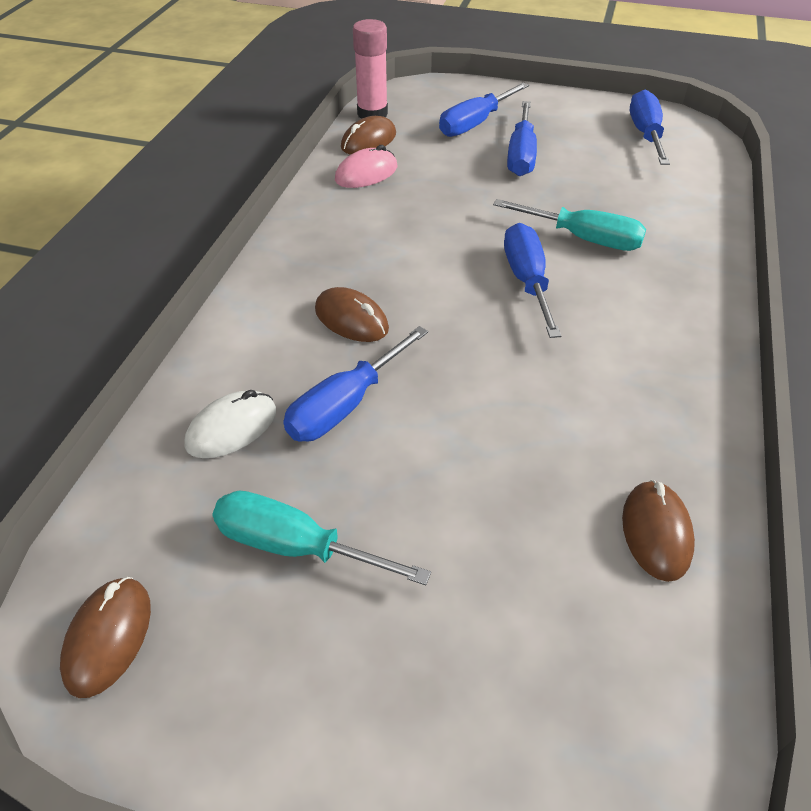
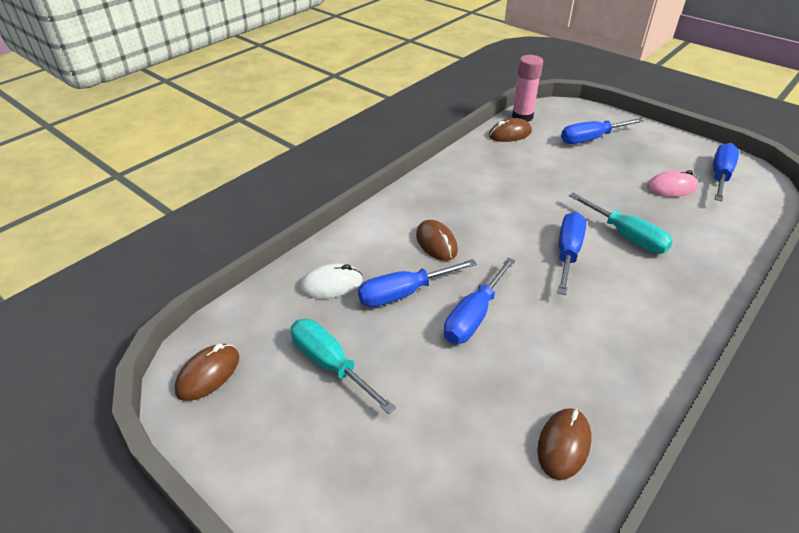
camera: 25 degrees right, 5 degrees down
pink mouse [335,145,397,188] -> pink mouse moved to [647,170,698,197]
blue screwdriver [507,101,537,176] -> blue screwdriver moved to [444,257,515,344]

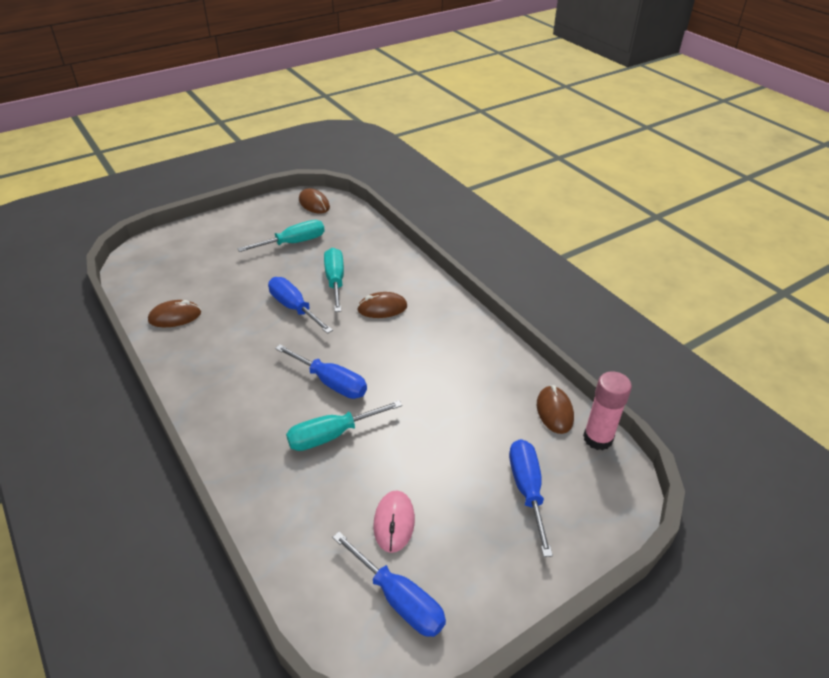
camera: 105 degrees right, 0 degrees up
white mouse [300,264,362,299] -> none
blue screwdriver [358,259,477,307] -> turquoise screwdriver [324,247,344,312]
brown mouse [537,408,591,480] -> brown mouse turned 60 degrees counterclockwise [148,300,201,327]

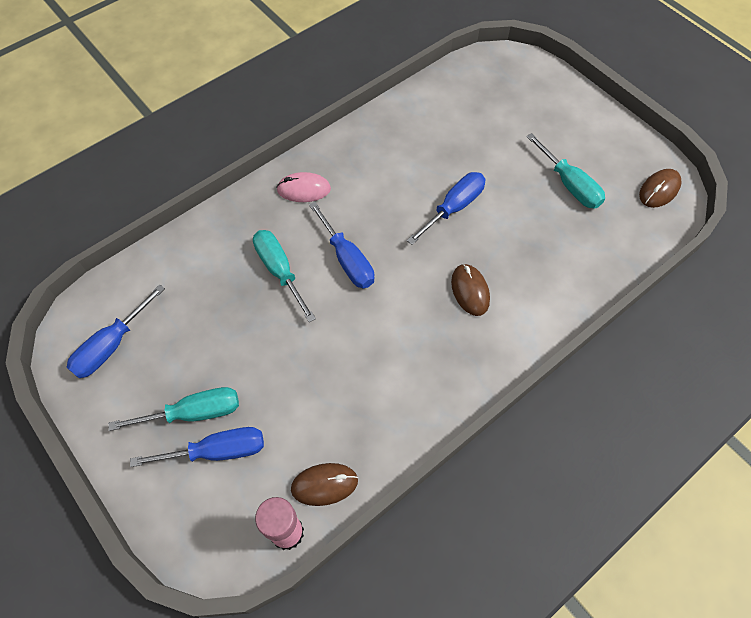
camera: 85 degrees right, 20 degrees up
brown mouse [148,300,201,327] -> none
blue screwdriver [275,344,367,399] -> blue screwdriver turned 60 degrees counterclockwise [309,202,374,288]
turquoise screwdriver [324,247,344,312] -> turquoise screwdriver moved to [108,387,239,431]
pink mouse [373,491,415,553] -> pink mouse moved to [276,172,331,202]

